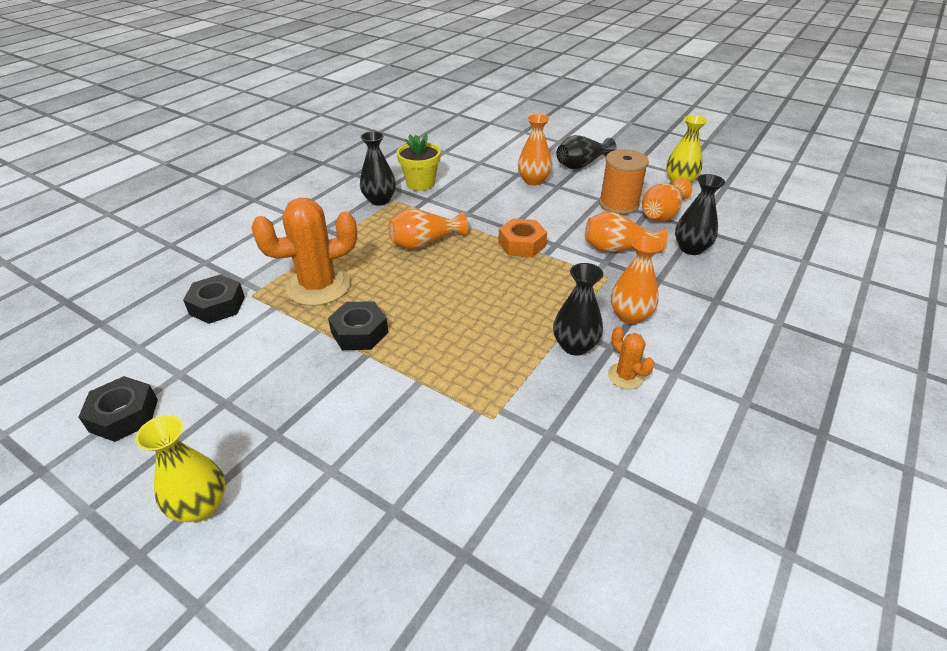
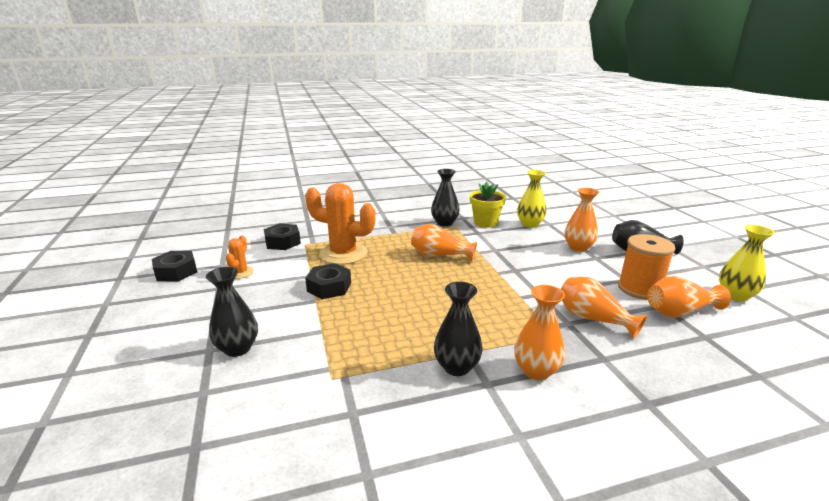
camera: 40 degrees right, 15 degrees down
yellow vase [136,415,226,522] -> yellow vase moved to [517,170,547,228]
orange nut [498,218,547,257] -> none
orange cactus [608,326,654,389] -> orange cactus moved to [226,235,254,279]
black vase [675,174,725,255] -> black vase moved to [206,267,258,357]

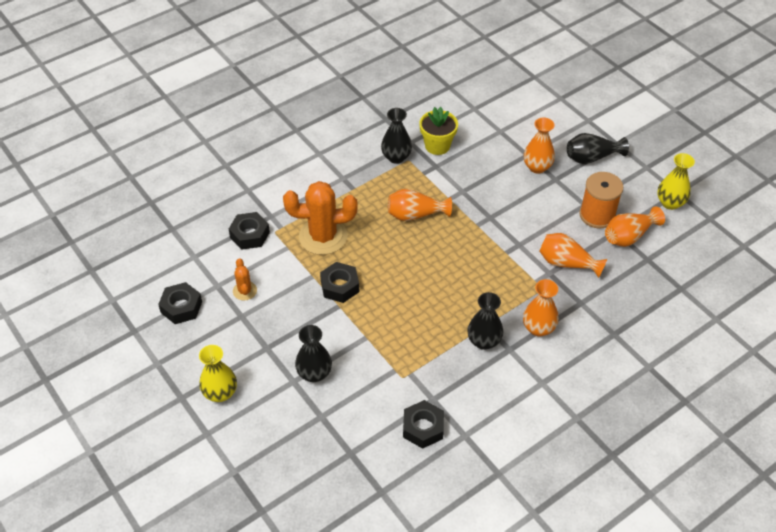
camera: 20 degrees left, 25 degrees up
yellow vase [517,170,547,228] -> yellow vase moved to [199,345,237,402]
none -> black nut [403,400,444,449]

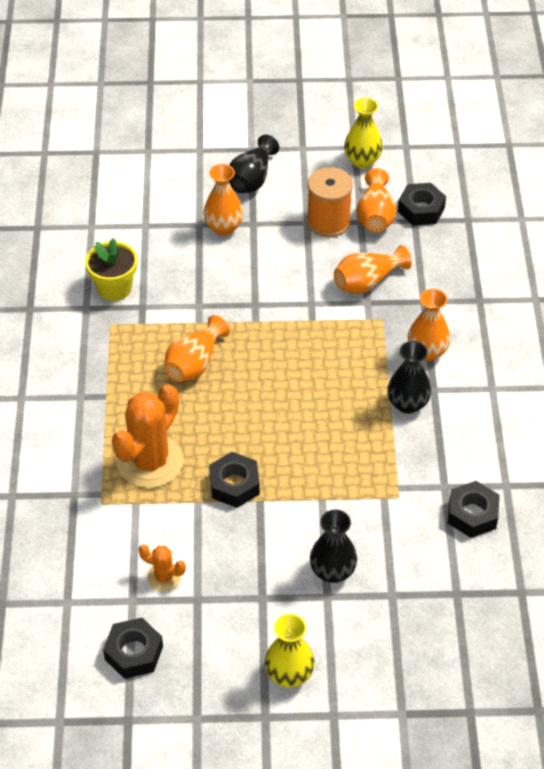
camera: 55 degrees left, 0 degrees up
black nut [229,212,270,250] -> black nut moved to [398,183,446,226]
black vase [381,108,412,164] -> none

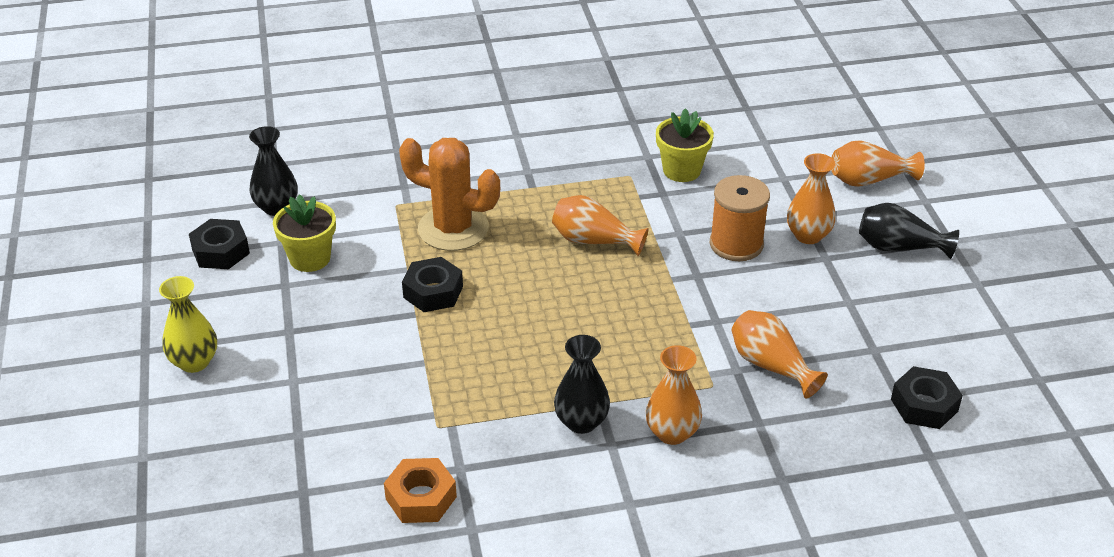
camera: 80 degrees right, 10 degrees down
orange cactus [139,545,186,591] -> yellow flower pot [273,194,336,272]
orange spool [307,167,353,237] -> orange spool moved to [710,175,770,261]
black vase [310,510,357,583] -> black vase moved to [249,126,297,216]
yellow vase [344,98,383,168] -> none
orange vase [356,168,396,232] -> orange vase moved to [832,140,925,187]
black nut [448,481,500,538] -> orange nut [384,458,457,523]

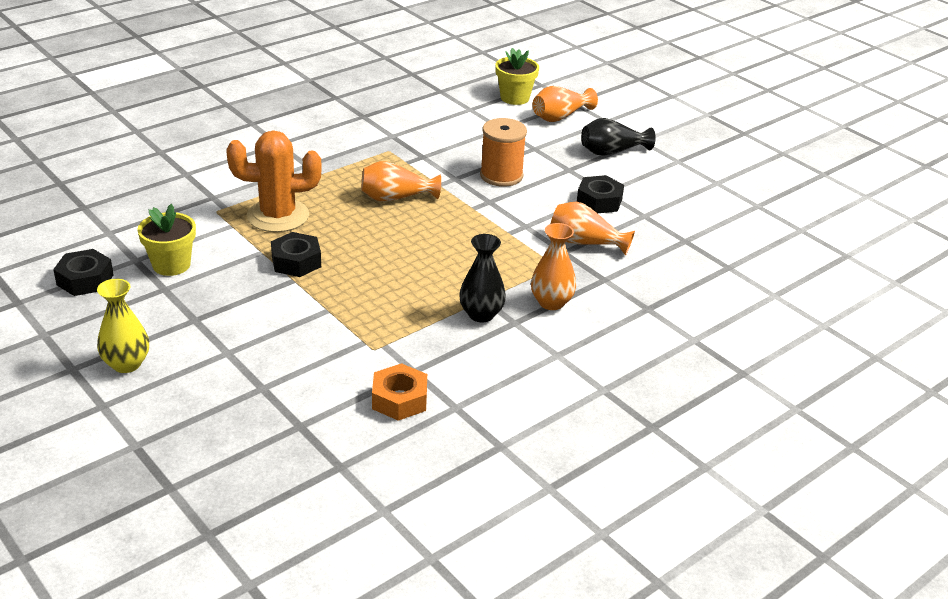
camera: 30 degrees left, 5 degrees down
black vase [249,126,297,216] -> none
yellow flower pot [656,108,714,182] -> yellow flower pot moved to [495,48,539,105]
orange vase [787,153,836,244] -> none
black nut [891,366,963,429] -> black nut moved to [577,175,624,213]

